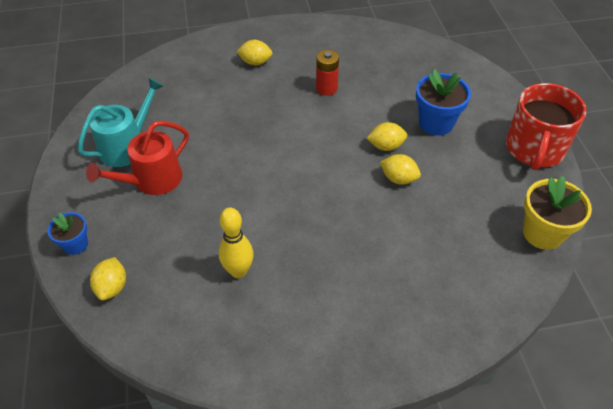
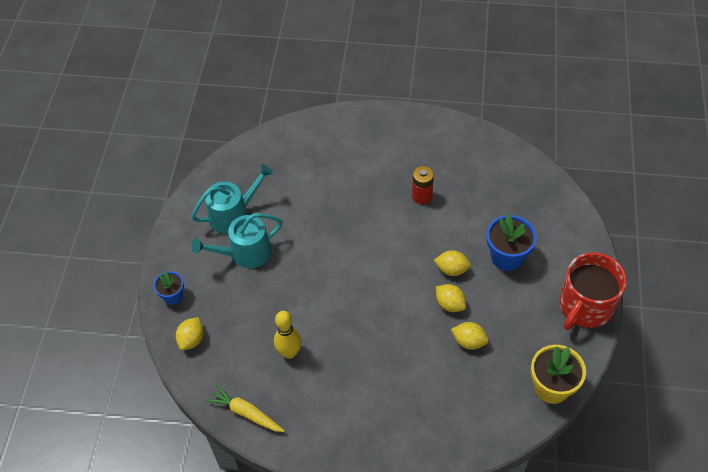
camera: 20 degrees right, 5 degrees up
red watering can [86,121,189,195] -> turquoise watering can [191,213,282,268]
yellow lemon [236,40,273,65] -> yellow lemon moved to [451,322,489,350]
none -> yellow carrot [206,385,285,432]

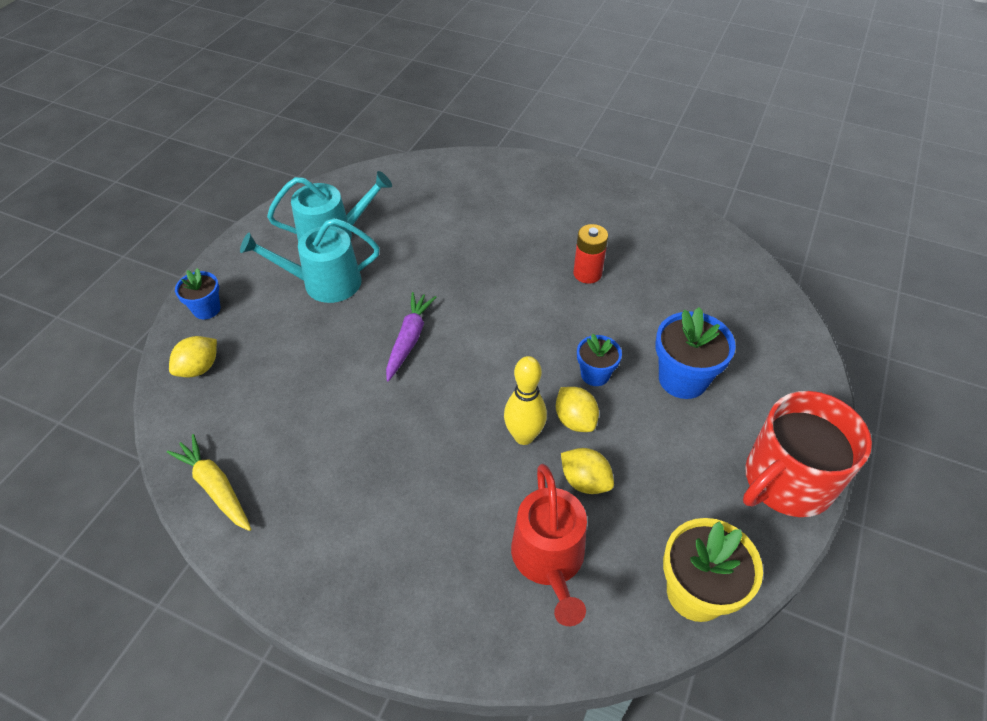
camera: 15 degrees right, 5 degrees down
yellow bowling pin [274,311,302,359] -> yellow bowling pin moved to [504,356,547,445]
yellow lemon [434,250,471,276] -> blue flower pot [577,334,622,386]
none -> purple carrot [386,292,437,381]
none -> red watering can [511,464,587,626]

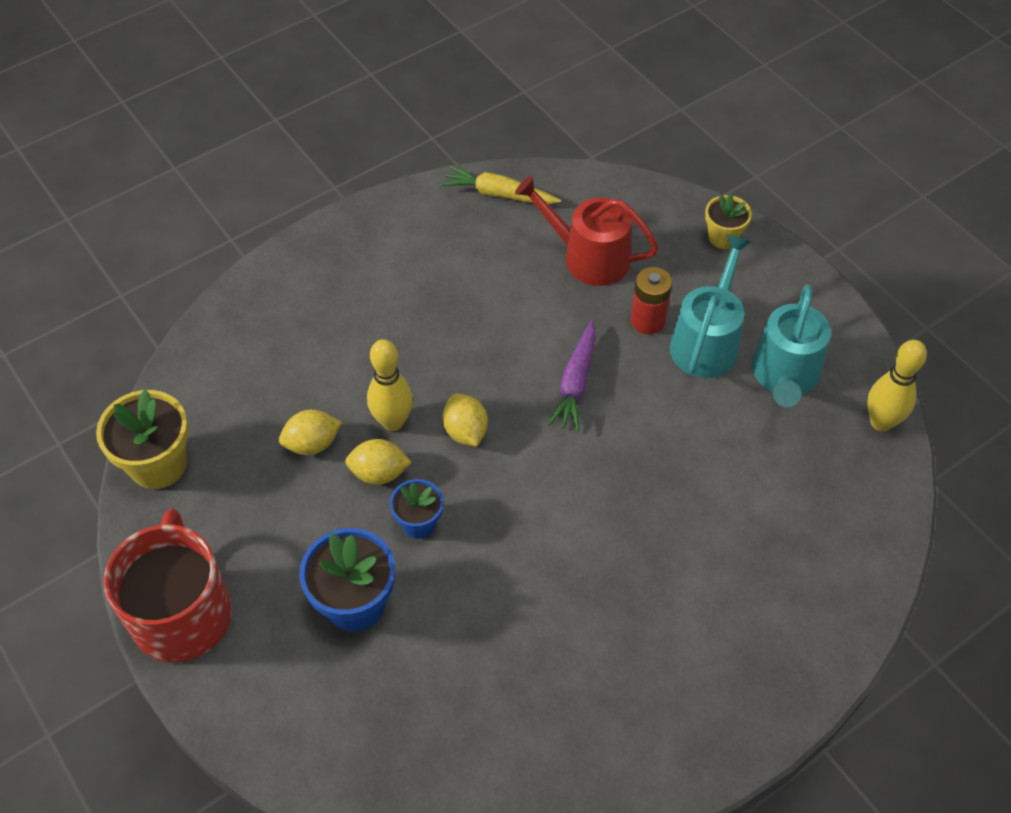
camera: 120 degrees right, 5 degrees up
yellow carrot [167,434,251,531] -> yellow carrot turned 150 degrees counterclockwise [441,165,561,204]
yellow lemon [169,336,217,377] -> yellow lemon moved to [443,394,488,446]
blue flower pot [175,268,221,319] -> yellow flower pot [705,193,752,249]
purple carrot [386,292,437,381] -> purple carrot turned 60 degrees clockwise [548,320,596,432]
red watering can [511,464,587,626] -> red watering can moved to [515,176,659,286]
red battery [573,224,608,284] -> red battery moved to [630,267,672,335]
none -> yellow bowling pin [867,340,927,431]

